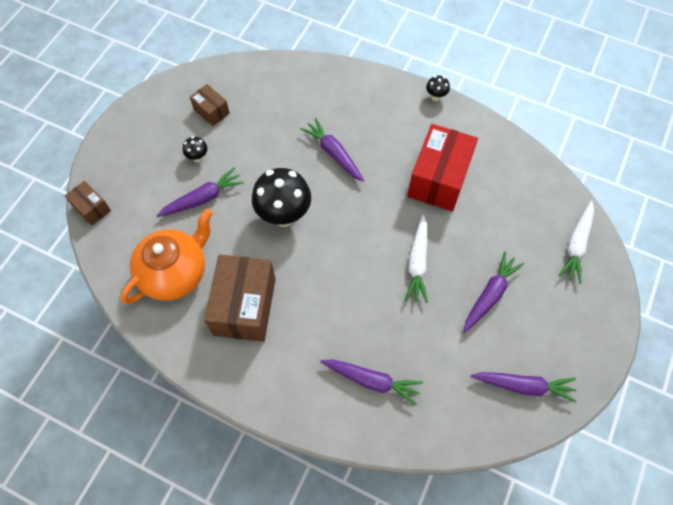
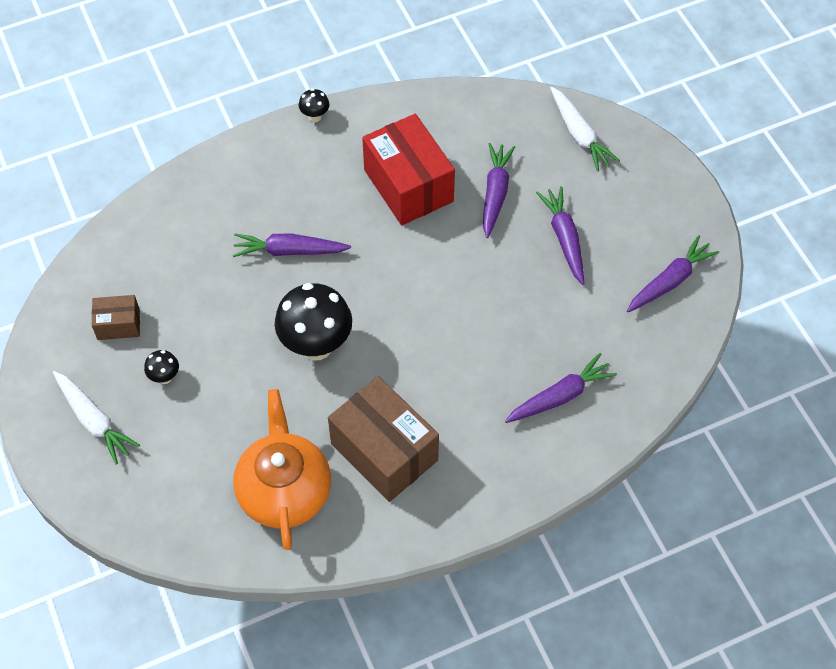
camera: 50 degrees left, 5 degrees down
brown box [65,181,111,226] -> none
purple carrot [156,167,244,217] -> purple carrot moved to [483,143,515,238]
white carrot [404,215,428,303] -> white carrot moved to [53,371,140,464]

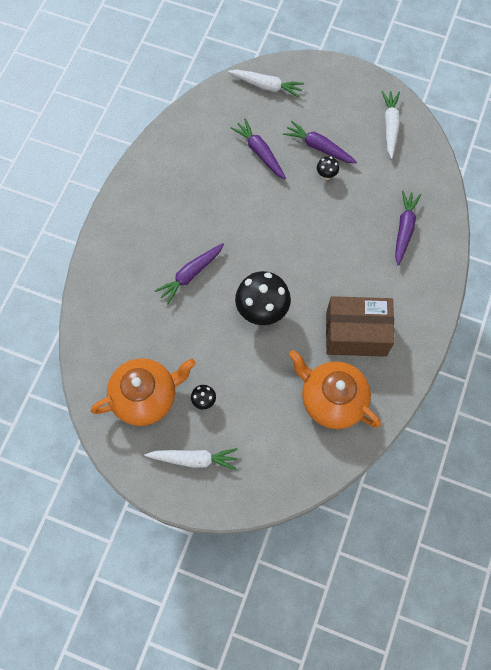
camera: 45 degrees left, 10 degrees up
brown box [92,295,140,340] -> orange teapot [91,358,196,426]
black mushroom [299,88,329,122] -> black mushroom moved to [317,157,339,180]
red box [362,114,455,225] -> none
purple carrot [627,235,719,312] -> white carrot [381,91,400,159]

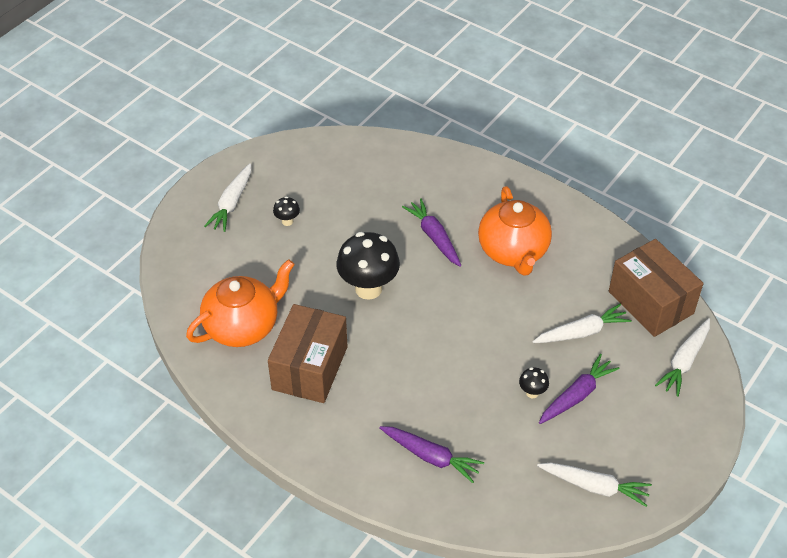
camera: 105 degrees right, 20 degrees down
orange teapot [91,358,196,426] -> orange teapot moved to [478,186,552,276]
purple carrot [231,118,286,179] -> white carrot [533,304,631,343]
none -> brown box [609,239,704,337]

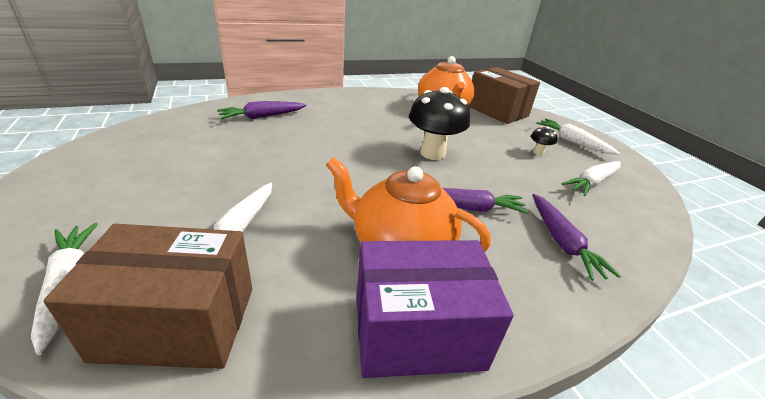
camera: 120 degrees right, 15 degrees down
brown box [268,304,347,403] -> brown box moved to [468,67,540,124]
black mushroom [519,367,549,399] -> none
white carrot [537,463,652,507] -> white carrot moved to [562,161,621,196]
purple carrot [539,354,620,424] -> purple carrot moved to [532,194,621,281]
none -> purple box [357,240,514,378]

